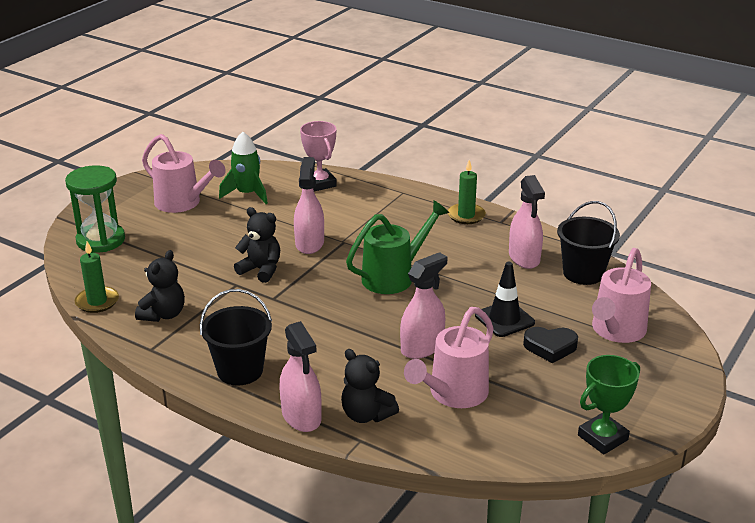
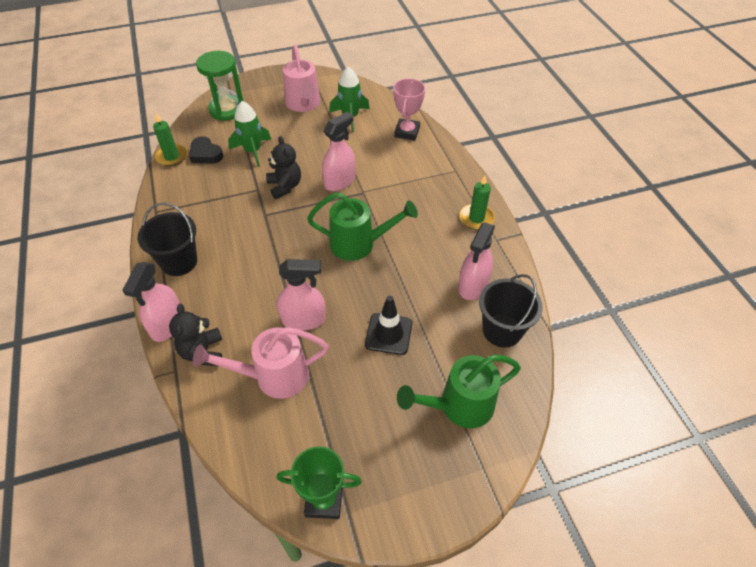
camera: 40 degrees right, 20 degrees up
black teddy bear [135,250,185,322] -> none
black heart [523,327,578,363] -> black heart moved to [189,136,223,164]
pink watering can [592,248,651,343] -> green watering can [397,355,521,428]
none -> green rocket [228,101,271,167]

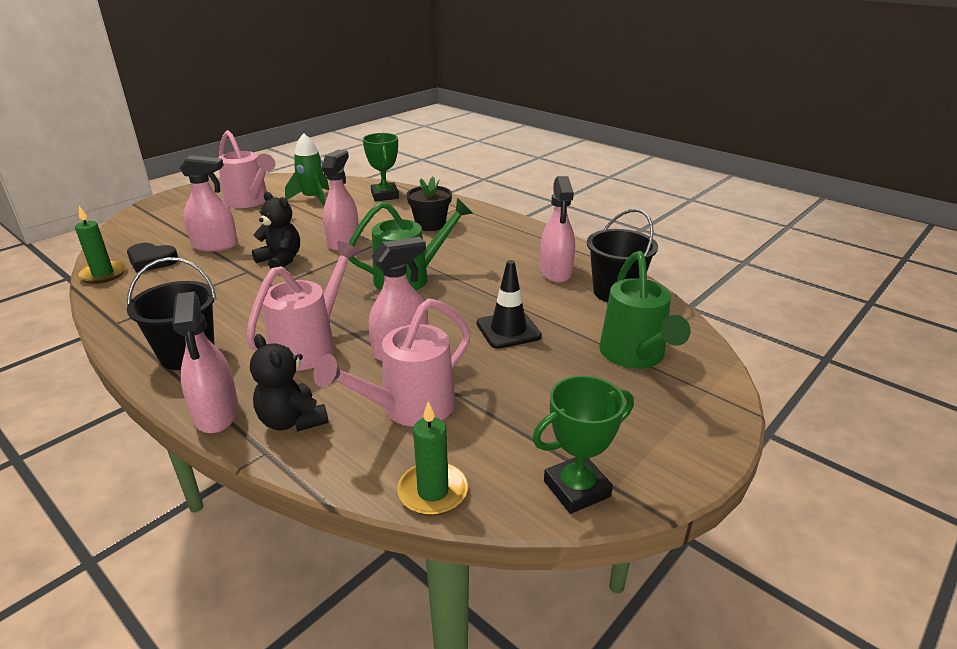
camera: 30 degrees left, 20 degrees down
green hourglass [196,51,243,121] -> none
green rocket [228,101,271,167] -> pink spray bottle [179,155,238,252]
pink trophy [393,78,425,141] -> green trophy [363,133,399,201]
green watering can [397,355,521,428] -> green watering can turned 45 degrees counterclockwise [599,251,691,369]
green candle [460,176,495,230] -> green candle moved to [397,401,468,516]
none -> pink watering can [246,241,360,371]
none -> black flower pot [407,177,452,231]

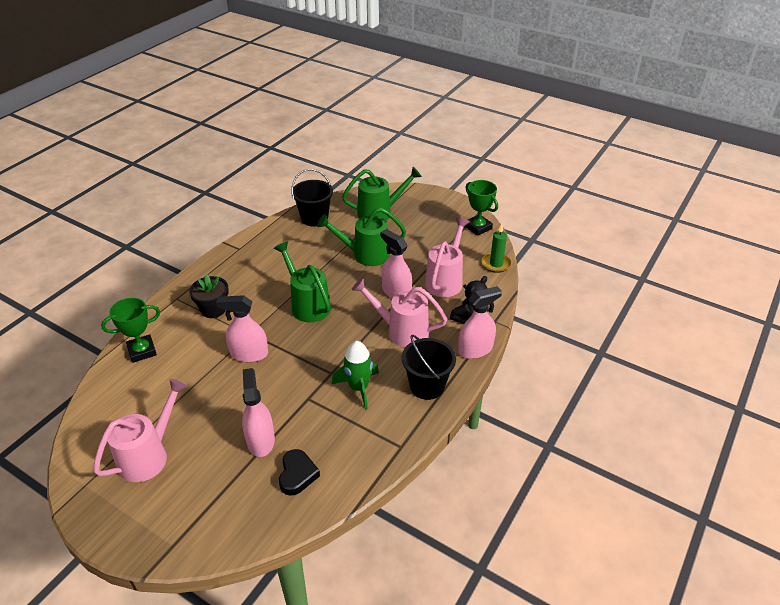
camera: 100 degrees left, 10 degrees up
green candle [75,206,126,284] -> none
black teddy bear [252,192,300,269] -> none
green rocket [285,133,329,207] -> green rocket moved to [332,341,379,410]
pink watering can [313,298,471,427] -> pink watering can turned 105 degrees counterclockwise [425,217,470,297]
black traffic cone [477,260,542,349] -> green watering can [317,208,406,266]
pink spray bottle [540,176,575,283] -> none

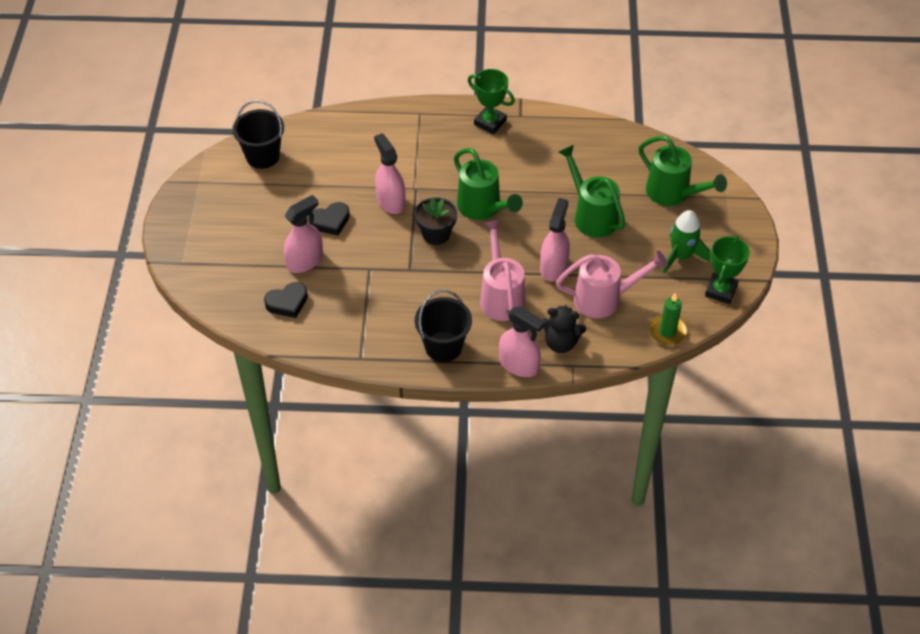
camera: 60 degrees right, 10 degrees up
pink watering can [93,379,187,482] -> none
green trophy [101,298,160,363] -> green trophy moved to [468,69,515,134]
black flower pot [189,274,229,318] -> black flower pot moved to [415,197,457,245]
green watering can [274,241,331,322] -> green watering can turned 120 degrees clockwise [454,148,523,220]
black bucket [291,169,333,227] -> black bucket moved to [232,100,284,169]
green rocket [332,341,379,410] -> green rocket moved to [663,210,710,273]
none -> black heart [308,202,350,236]

